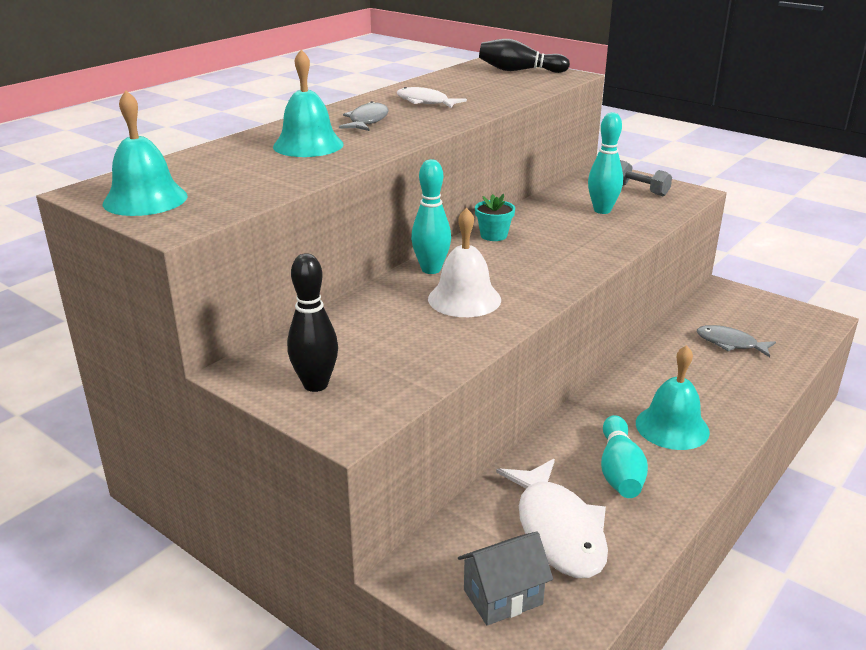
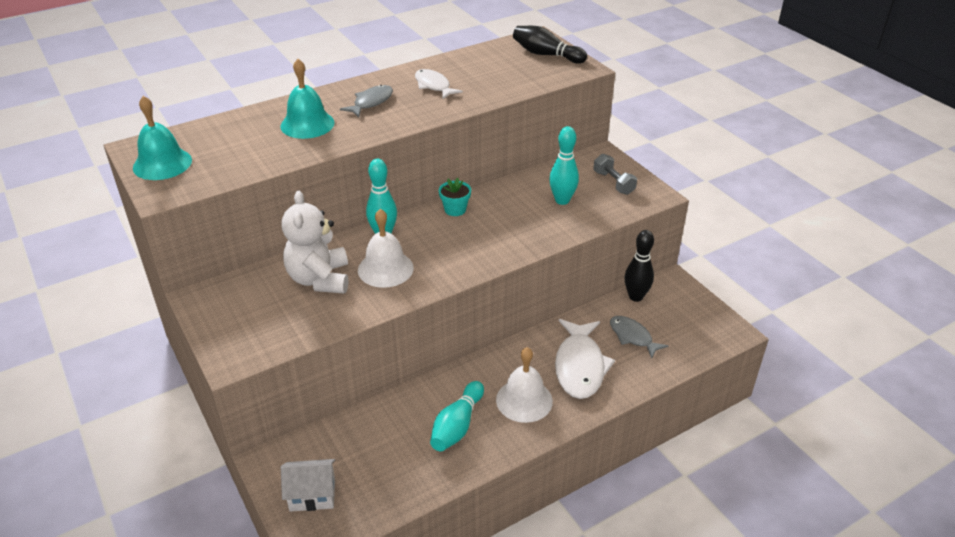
camera: 20 degrees right, 10 degrees up
black bowling pin [287,253,338,392] -> black bowling pin moved to [625,230,654,302]
grey house [458,531,553,626] -> white house [281,459,335,512]
white fish [496,459,608,578] -> white fish moved to [555,319,615,399]
turquoise bell [636,345,710,450] -> white bell [496,347,553,423]
none -> white teddy bear [281,191,348,293]

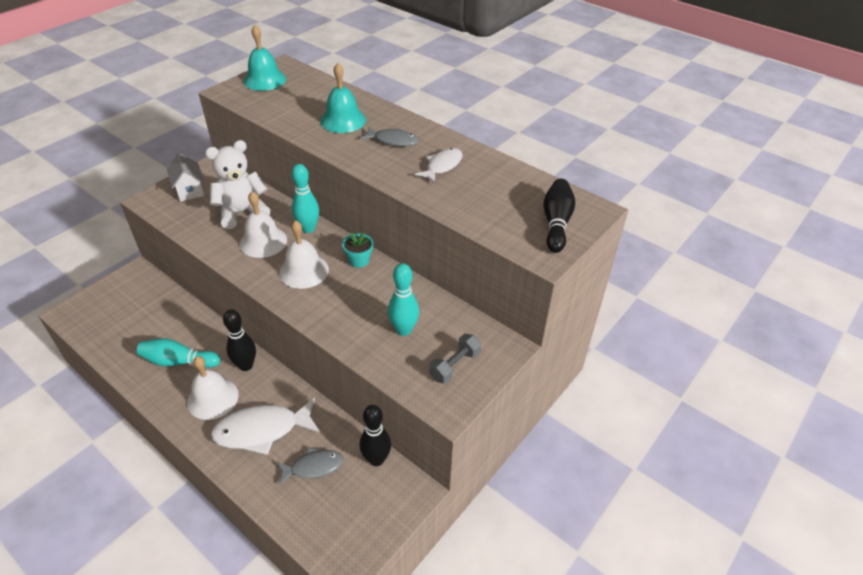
camera: 70 degrees right, 5 degrees up
white house [281,459,335,512] -> white house moved to [167,153,204,202]
grey fish [610,316,668,359] -> grey fish turned 45 degrees clockwise [277,447,343,485]
none -> black bowling pin [223,309,256,371]
none -> white bell [279,220,329,289]

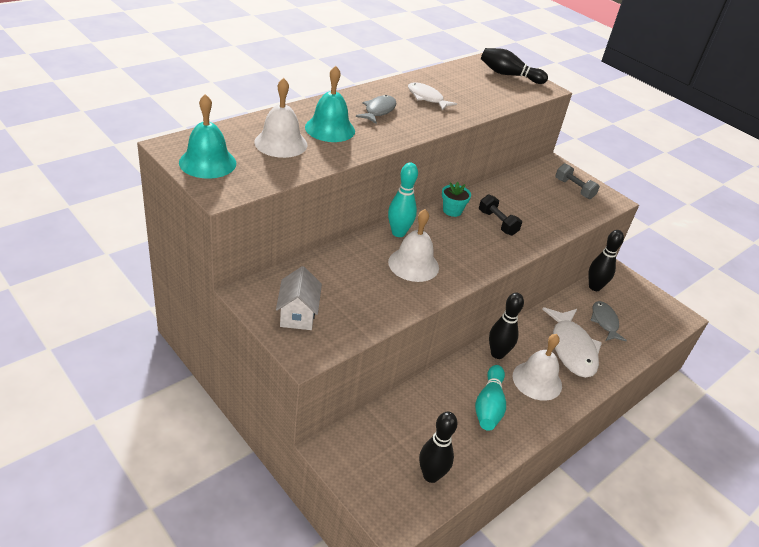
camera: 85 degrees left, 5 degrees down
white house [167,153,204,202] -> white house turned 75 degrees counterclockwise [276,266,322,330]
white teddy bear [205,140,271,229] -> none
white bell [279,220,329,289] -> white bell moved to [254,78,307,158]
turquoise bowling pin [388,263,419,336] -> none
none -> black bowling pin [419,411,458,483]
none -> black dumbbell [479,195,522,236]

